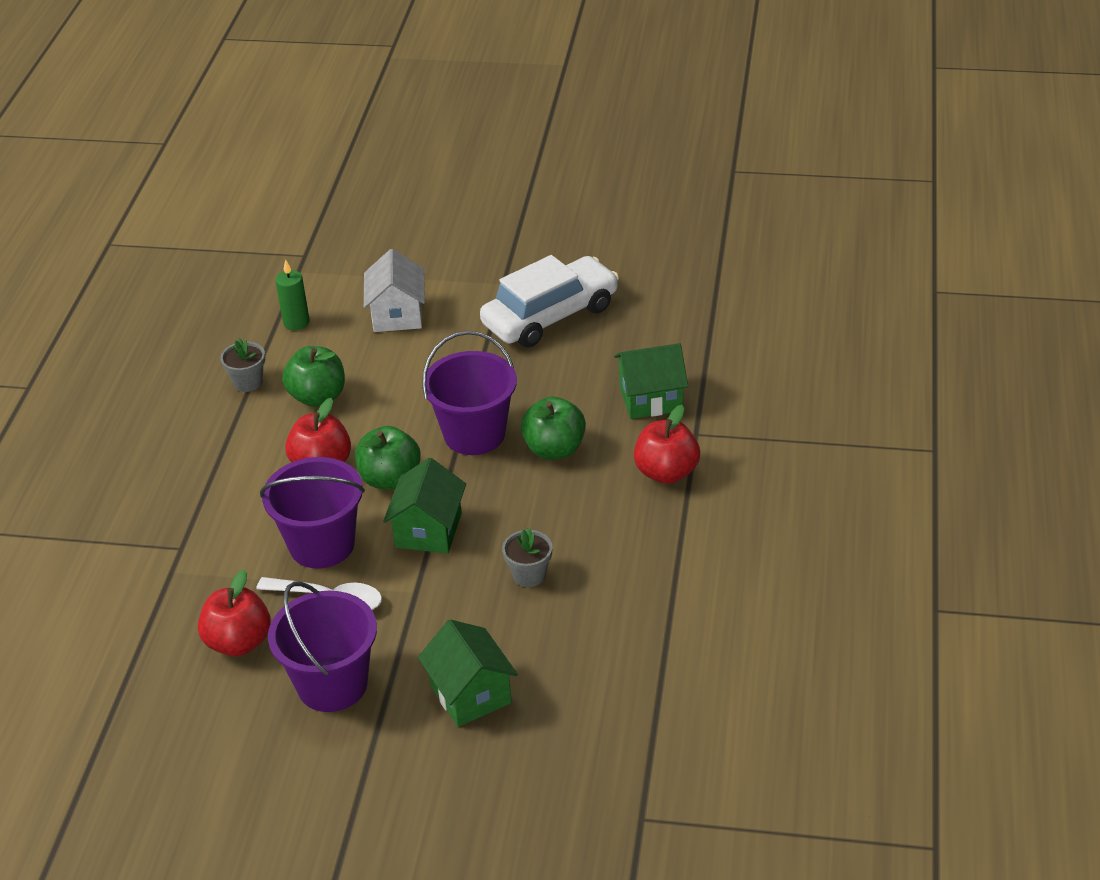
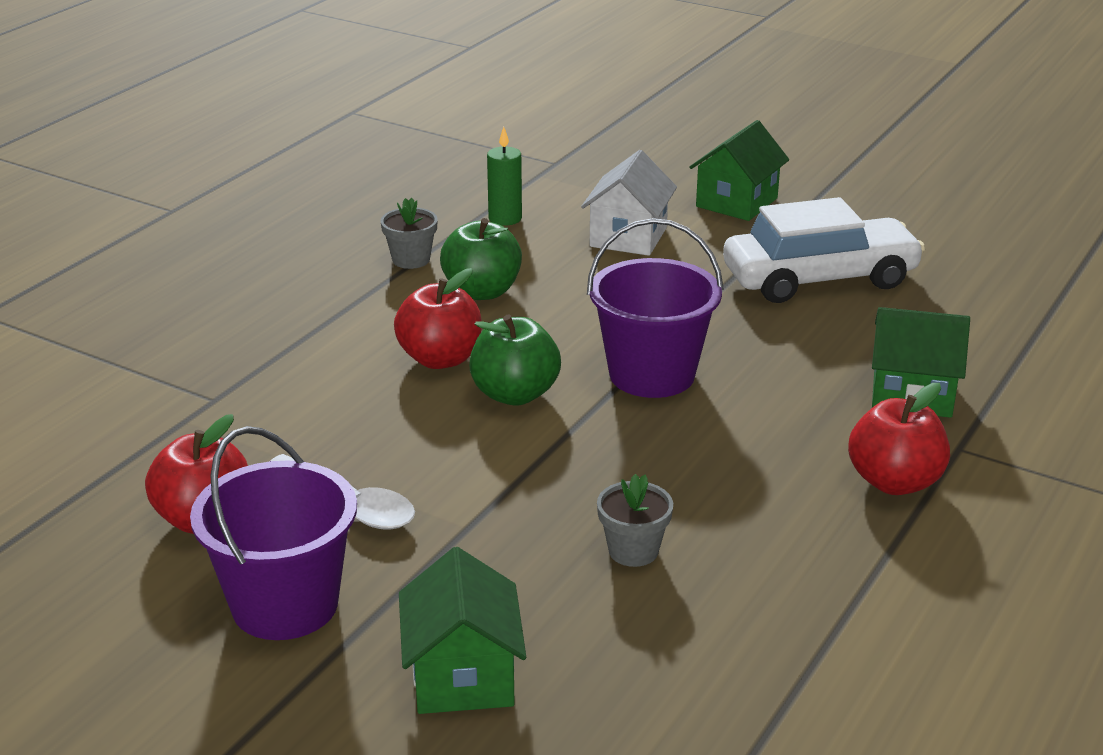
camera: 20 degrees right, 10 degrees down
purple bucket [260,457,365,568] -> none
green house [383,458,466,554] -> green house moved to [689,120,789,221]
green apple [521,397,586,460] -> none

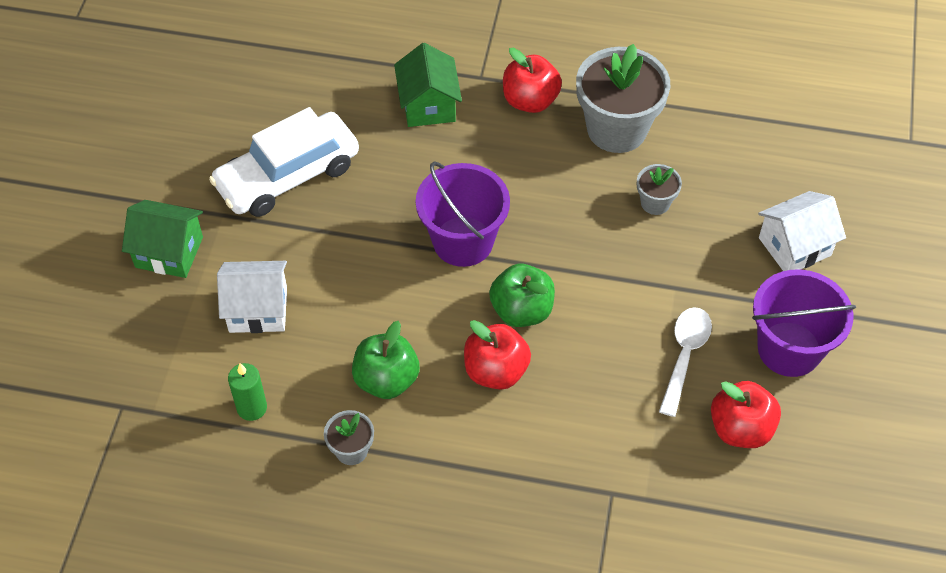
camera: 110 degrees left, 25 degrees up
green house [399,547,526,714] -> white house [758,191,846,271]
white car [723,197,925,303] -> white car turned 90 degrees counterclockwise [209,107,359,217]
none -> grey flower pot [576,44,670,153]

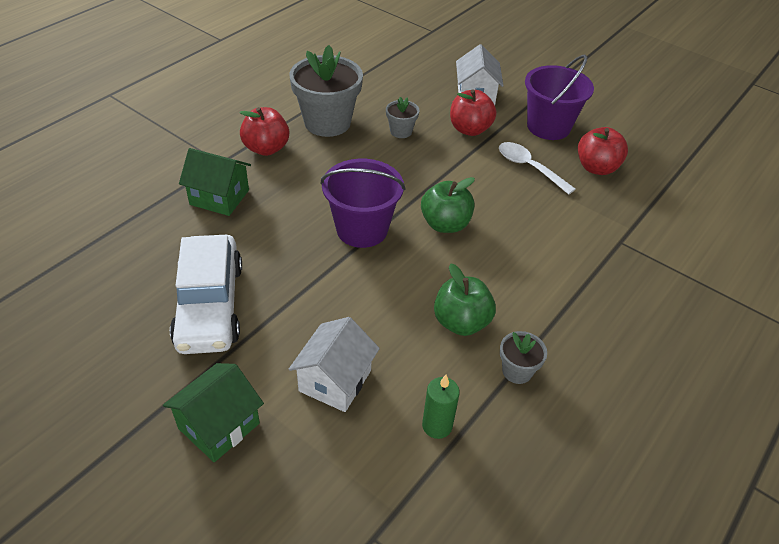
camera: 65 degrees left, 10 degrees down
red apple [464,320,531,390] -> red apple moved to [450,89,496,136]

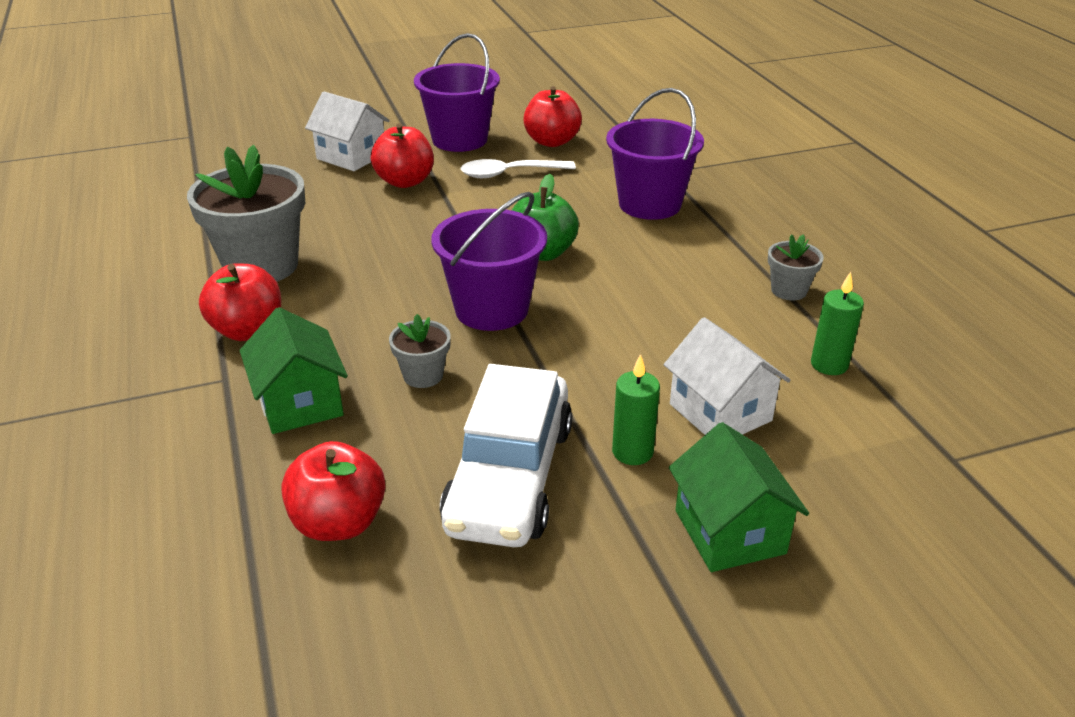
camera: 55 degrees left, 10 degrees down
white car [170,235,242,354] -> white car turned 75 degrees clockwise [440,364,572,547]
green house [179,148,251,216] -> green house turned 75 degrees counterclockwise [240,307,348,434]
grey flower pot [386,97,419,138] -> grey flower pot moved to [389,314,451,388]
green apple [434,263,496,336] -> none
none -> red apple [281,441,385,541]
none -> purple bucket [606,88,704,220]
none -> green candle [612,354,660,465]

